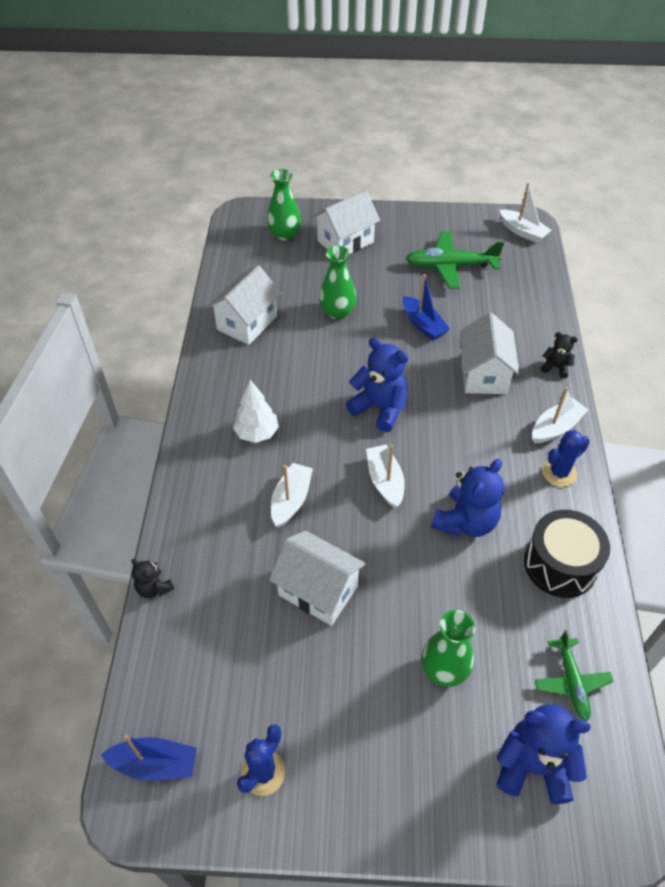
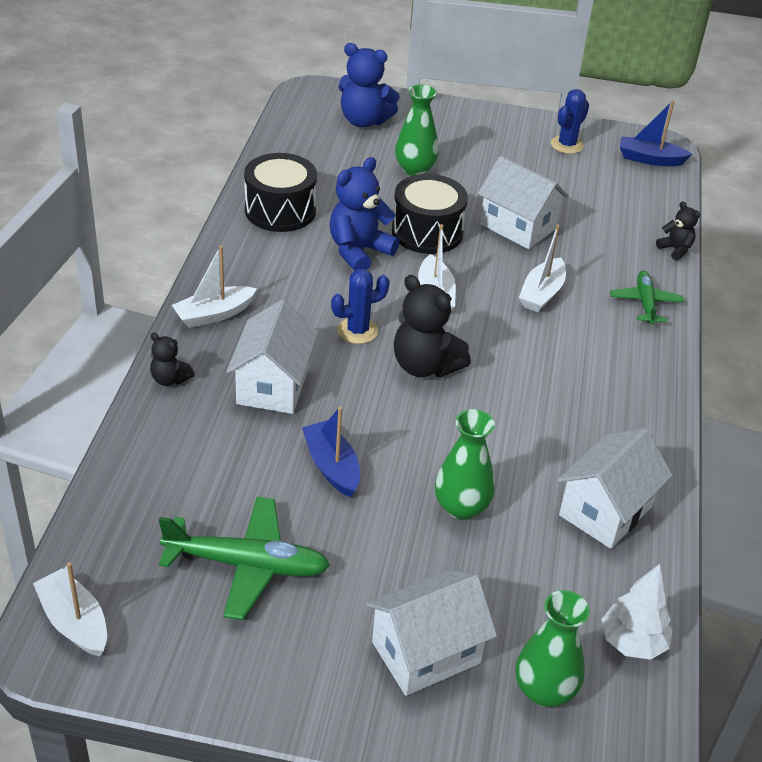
camera: 175 degrees left, 10 degrees down
white tree [233,380,279,443] -> white tree moved to [601,564,673,660]
blue teddy bear [346,337,409,432] -> black teddy bear [394,275,471,377]
green plane [535,630,614,721] -> green plane moved to [610,271,684,325]
blue cactus [542,430,590,487] -> blue cactus moved to [331,269,390,344]
none -> black drum [392,174,468,254]

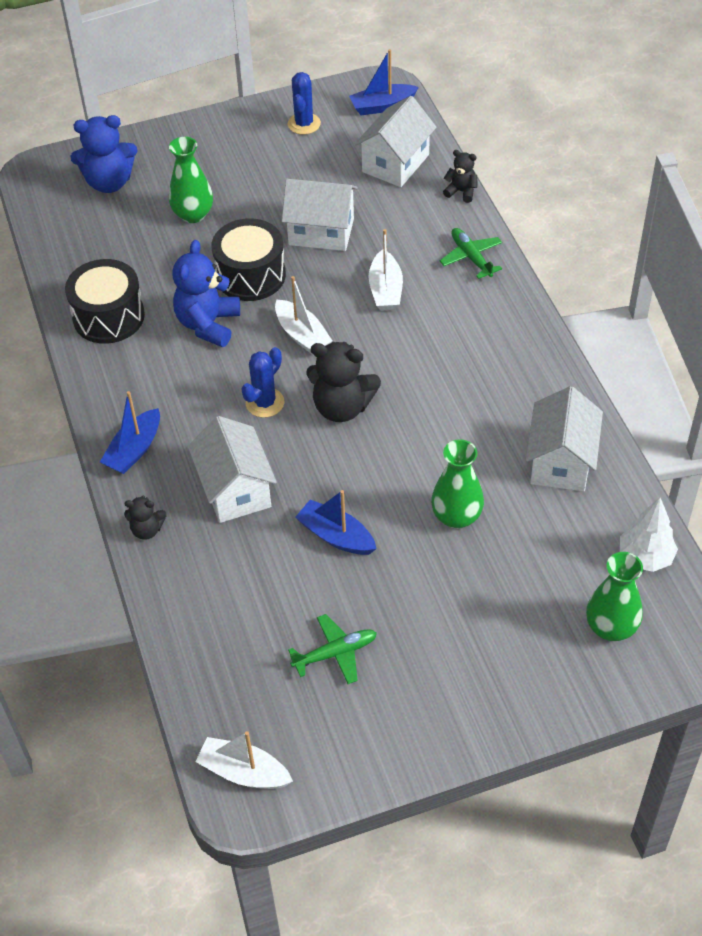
camera: 25 degrees left, 10 degrees up
green plane [159,497,330,620] -> green plane [288,614,377,684], size x0.61
white boat [172,245,257,328] -> blue boat [100,391,160,474]
white house [366,570,497,696] -> white house moved to [355,96,437,187]

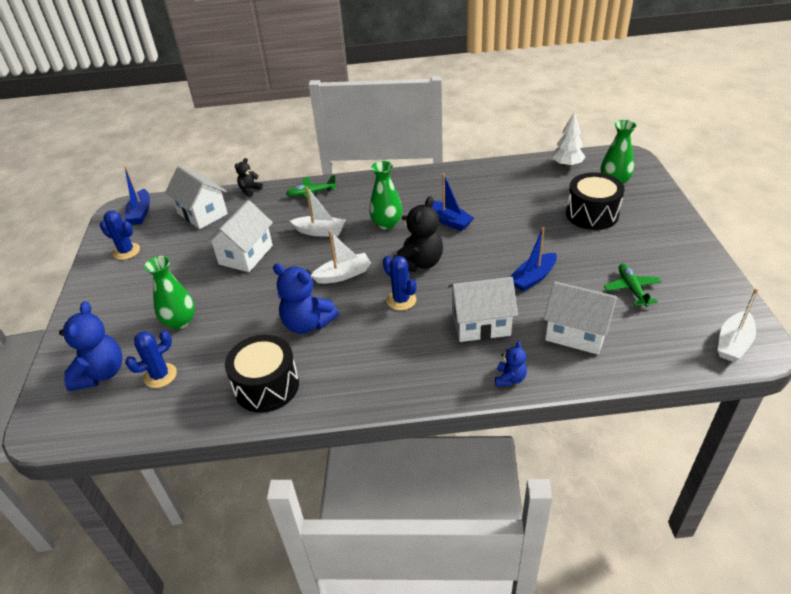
camera: 75 degrees left, 10 degrees down
blue boat [100,391,160,474] -> blue boat moved to [432,173,474,231]
black teddy bear [124,496,167,540] -> blue teddy bear [495,341,527,386]
black drum [211,218,286,301] -> black drum moved to [566,172,625,230]
green vase [431,439,484,529] -> green vase moved to [369,161,403,229]
white house [526,386,603,492] -> white house moved to [544,281,618,355]
none -> blue cactus [125,330,177,388]

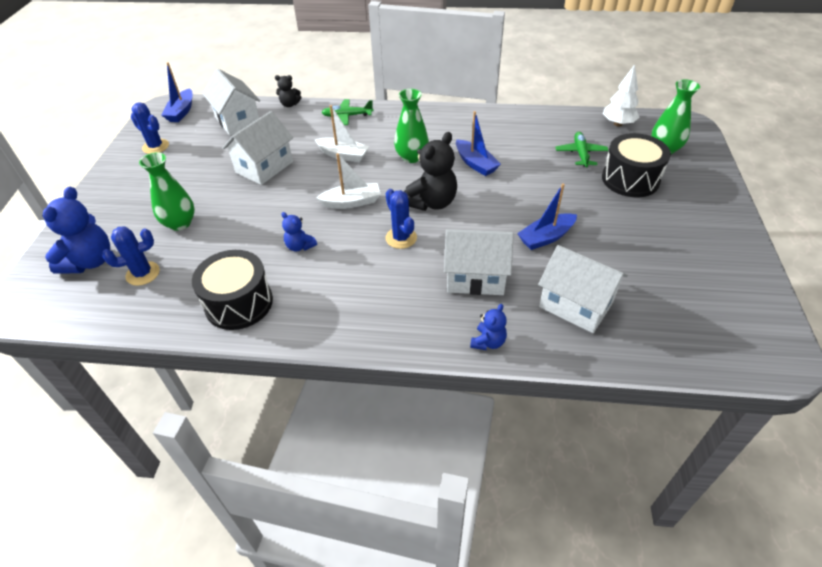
camera: 10 degrees right, 5 degrees up
black teddy bear [235,158,263,197] -> black teddy bear turned 135 degrees counterclockwise [275,75,301,107]
blue teddy bear [273,263,339,334] -> blue teddy bear [281,212,317,251], size x0.53
green plane [604,264,661,307] -> green plane moved to [555,132,609,167]
white boat [718,289,758,362] -> none

